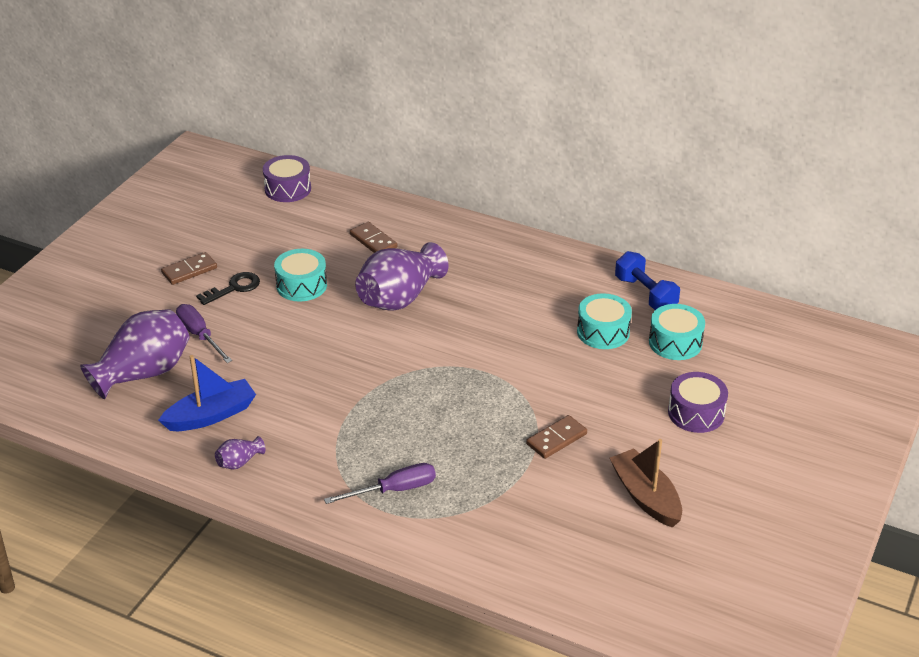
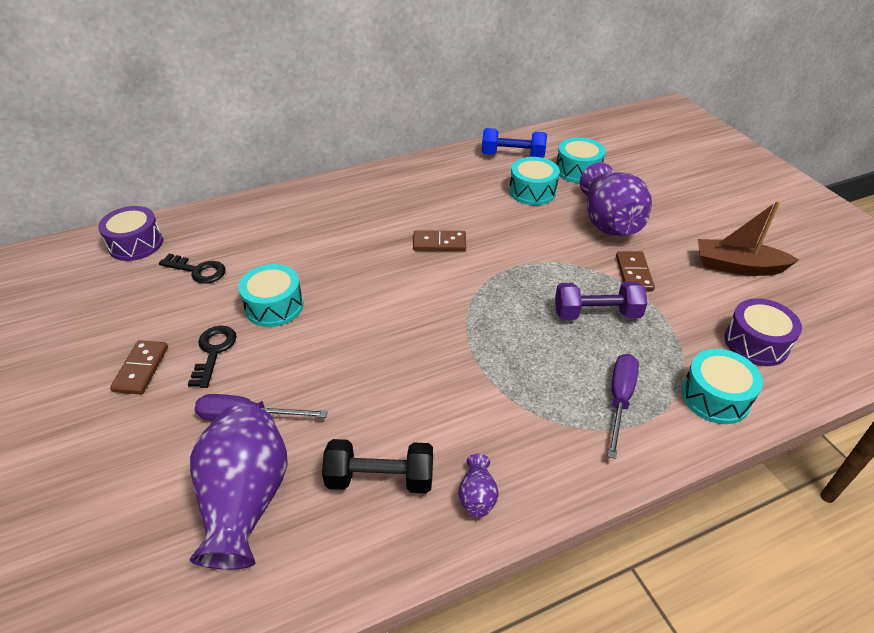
camera: 50 degrees left, 5 degrees up
blue boat [158,355,256,431] -> black dumbbell [322,439,433,493]
brown domino [350,222,397,253] -> brown domino moved to [413,230,466,251]
purple vase [355,242,448,311] -> purple vase moved to [580,163,652,236]
purple drum [668,372,728,433] -> purple drum moved to [724,298,802,366]
none -> black key [159,254,226,284]
none -> purple dumbbell [555,281,647,320]
none -> turquoise drum [681,349,763,424]

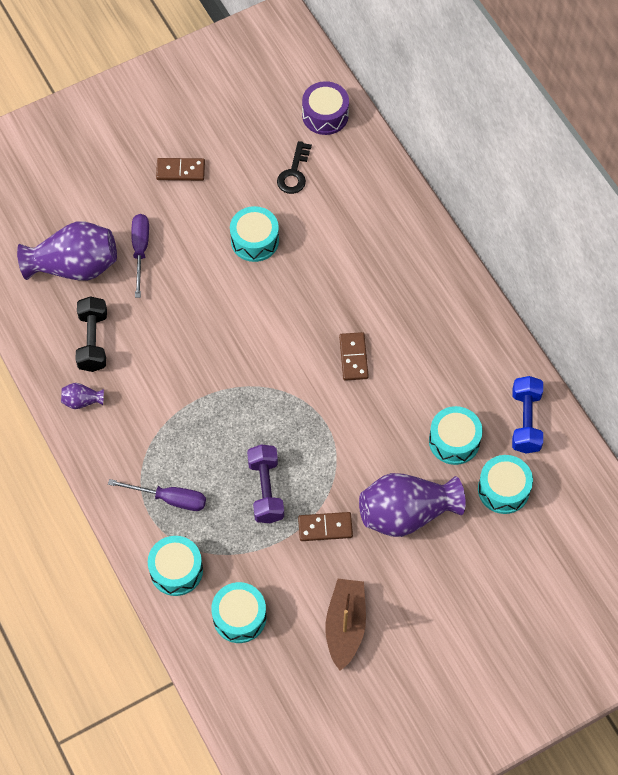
camera: 85 degrees right, 20 degrees up
black key [188,326,237,388] -> none
purple drum [724,298,802,366] -> turquoise drum [211,582,266,643]

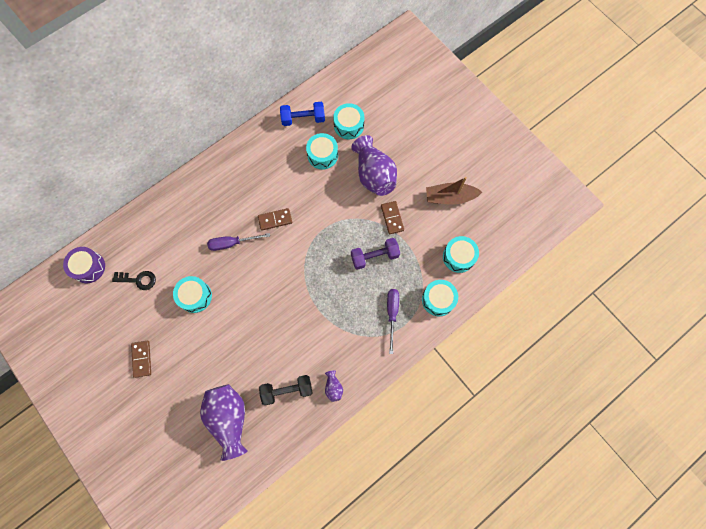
camera: 100 degrees left, 10 degrees up
purple screwdriver [131,214,149,298] -> purple screwdriver moved to [207,233,270,251]

